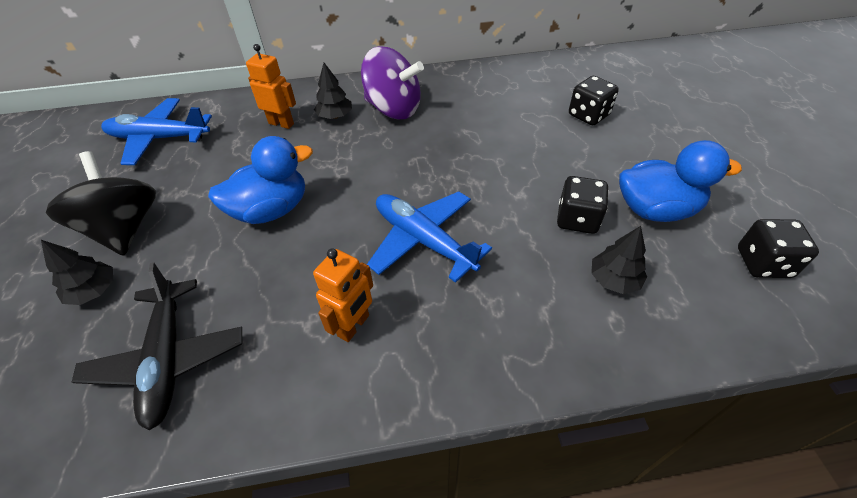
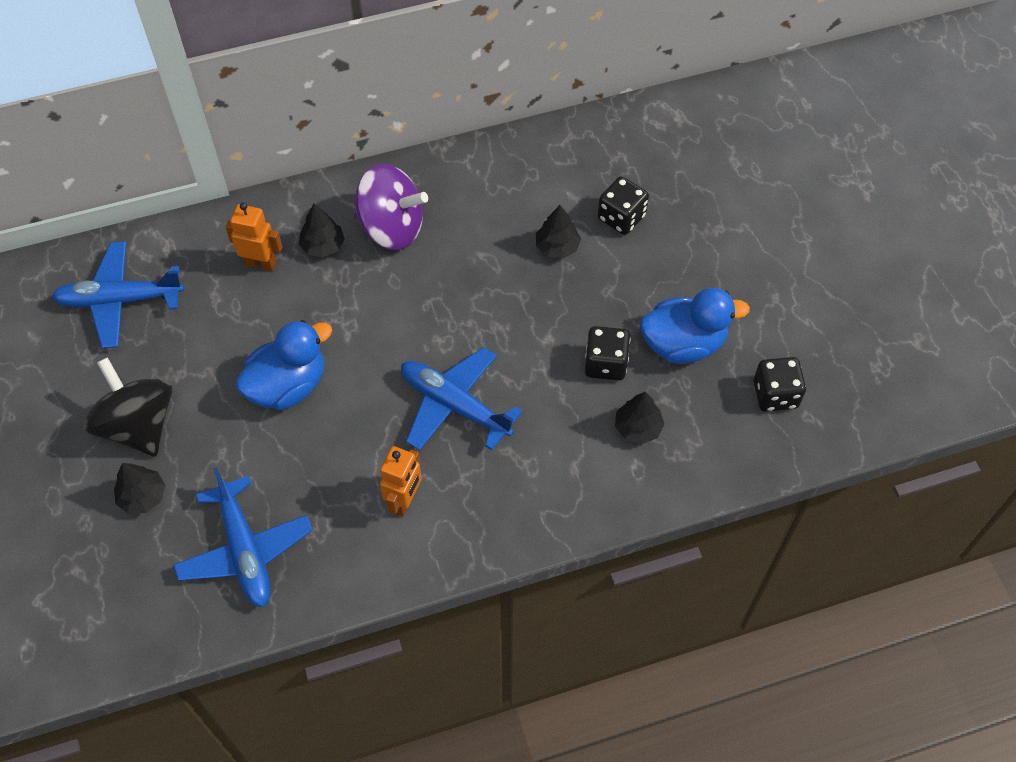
camera: 10 degrees left, 10 degrees up
black plane [72,262,242,430] -> blue plane [173,468,313,608]
none -> black tree [536,205,581,258]

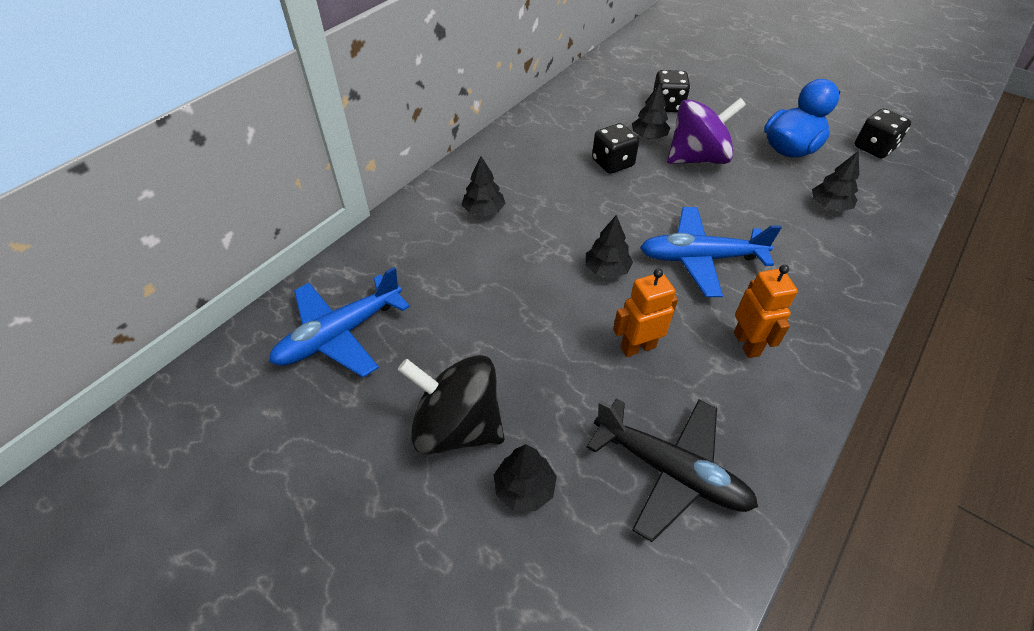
camera: 35 degrees left, 10 degrees down
blue plane [173,468,313,608] -> black plane [586,399,758,542]
orange robot [225,202,282,271] -> orange robot moved to [613,269,678,357]
blue duck [235,320,332,410] -> none
purple spinning top [354,164,428,250] -> purple spinning top moved to [667,98,746,164]
black dice [585,326,630,381] -> black dice moved to [592,123,639,174]
none -> black tree [585,215,633,279]

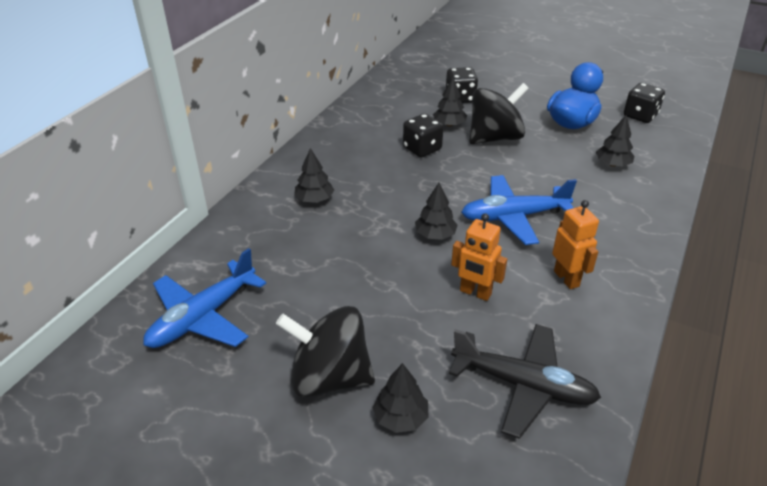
camera: 10 degrees left, 10 degrees down
orange robot [613,269,678,357] -> orange robot turned 120 degrees counterclockwise [451,213,507,301]
purple spinning top [667,98,746,164] -> black spinning top [469,83,529,144]

